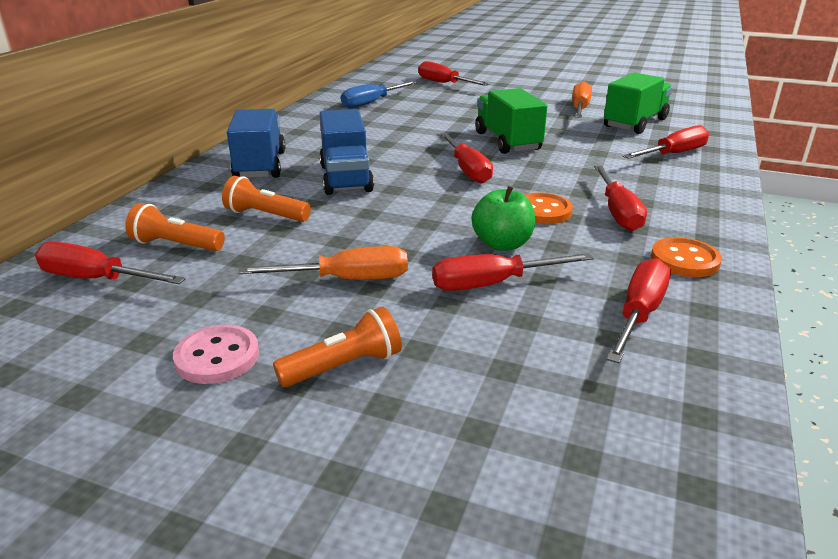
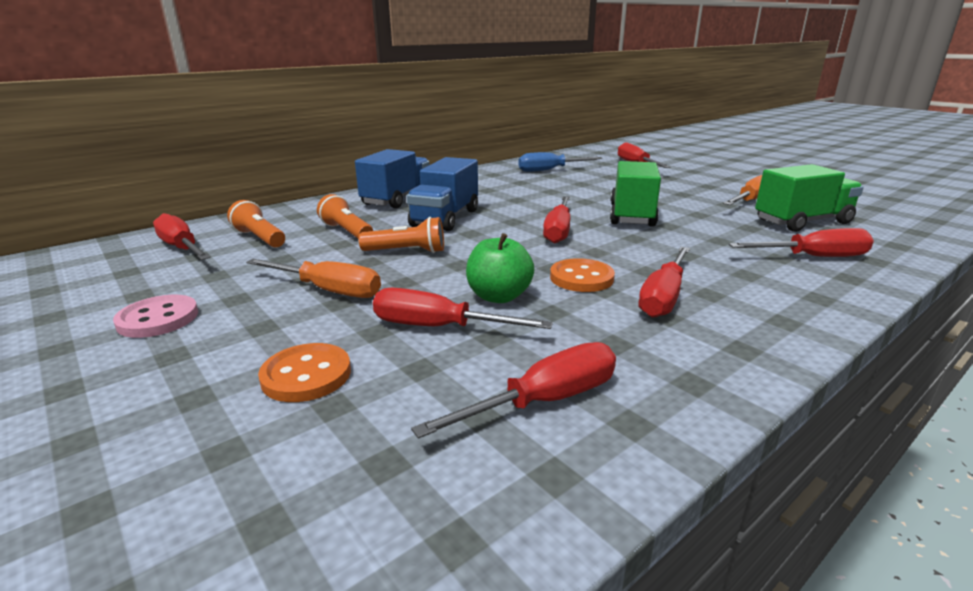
camera: 30 degrees right, 5 degrees down
orange flashlight [273,307,402,387] -> orange flashlight moved to [358,217,444,253]
orange button [651,237,722,277] -> orange button moved to [258,343,351,402]

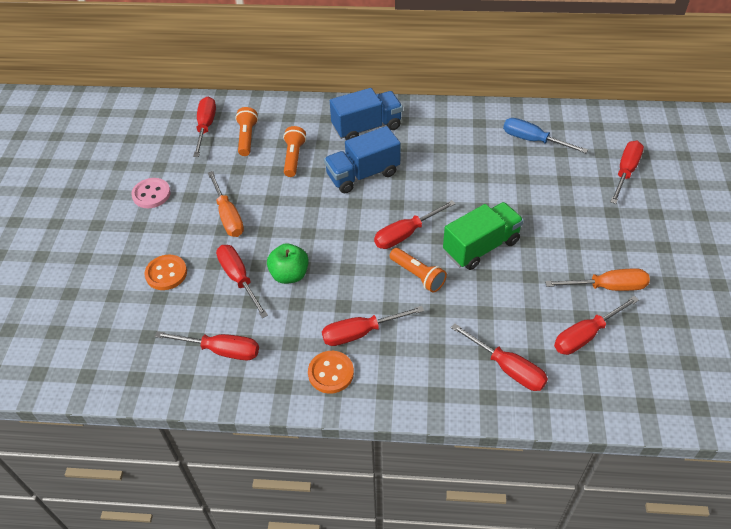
camera: 45 degrees right, 25 degrees up
orange flashlight [358,217,444,253] -> orange flashlight moved to [390,248,447,293]
orange button [550,258,615,292] -> orange button moved to [308,351,354,394]
green truck [755,164,864,232] -> red screwdriver [554,296,639,355]

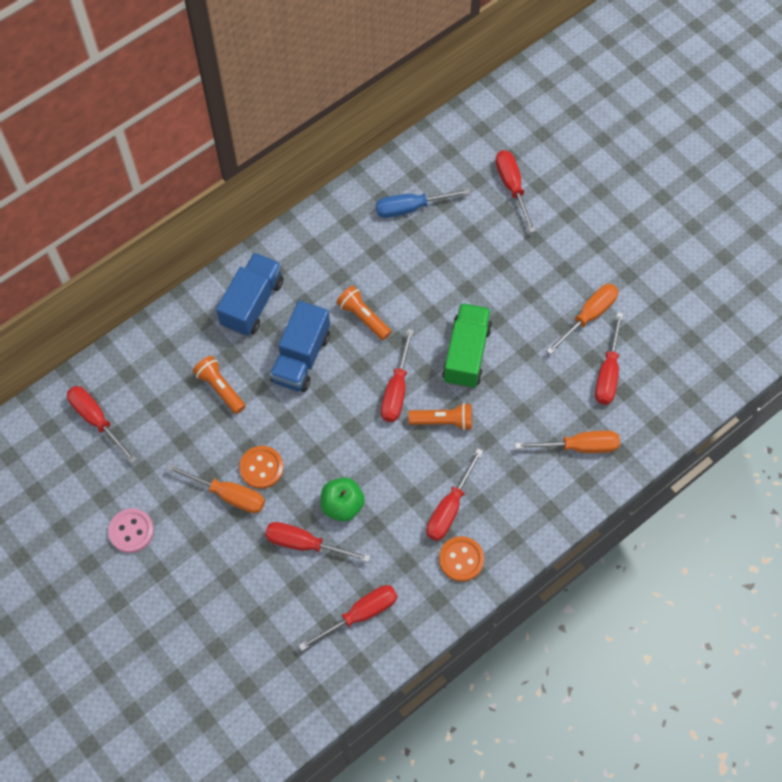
camera: 45 degrees left, 15 degrees up
orange button [144,255,187,290] -> orange button moved to [239,446,283,489]
orange flashlight [235,107,258,156] -> orange flashlight moved to [336,286,392,340]
red screwdriver [451,323,548,391] -> orange screwdriver [515,431,620,453]

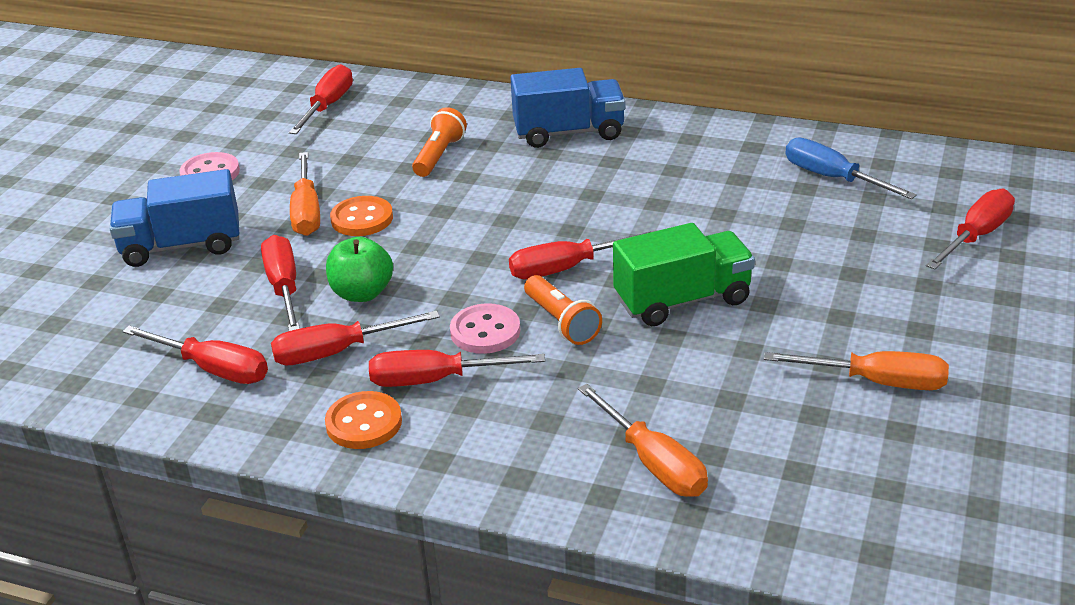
camera: 60 degrees right, 30 degrees down
blue truck [270,300,330,392] -> blue truck moved to [110,169,239,267]
orange flashlight [336,286,392,340] -> none
red screwdriver [595,312,623,405] -> red screwdriver moved to [271,311,440,365]
none -> pink button [450,303,520,354]

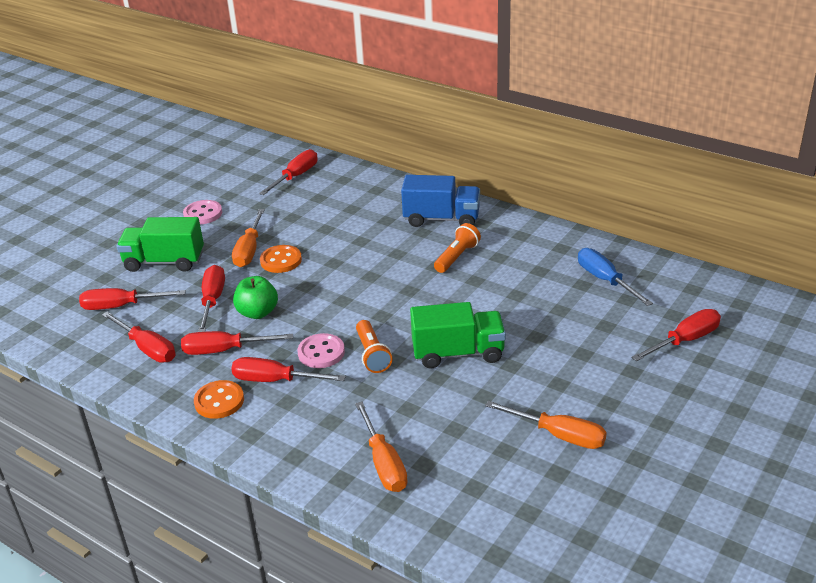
camera: 15 degrees right, 0 degrees up
blue truck [110,169,239,267] -> green truck [117,217,204,272]
orange flashlight [412,107,467,177] -> orange flashlight moved to [434,223,481,273]
red screwdriver [509,230,657,279] -> red screwdriver moved to [79,288,186,310]

